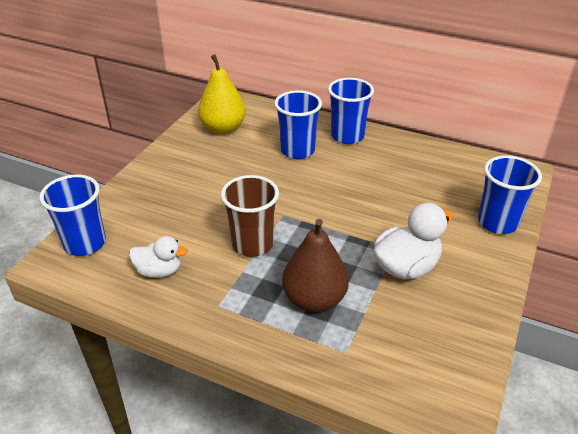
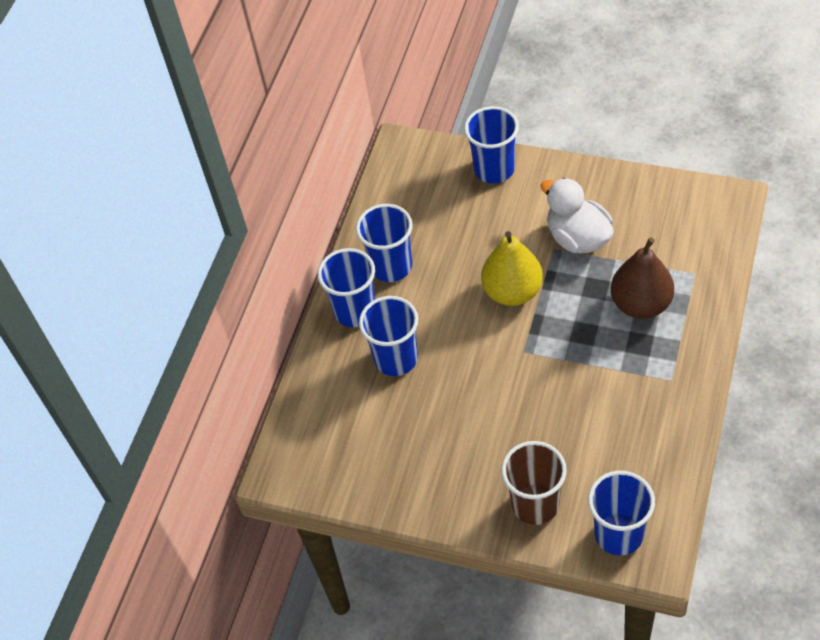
camera: 90 degrees left, 15 degrees up
white duck [129,236,188,278] -> none
yellow pear [198,54,246,134] -> yellow pear moved to [481,231,543,306]
brown cup [221,175,279,257] -> brown cup moved to [501,441,567,525]
none -> blue cup [356,204,413,282]

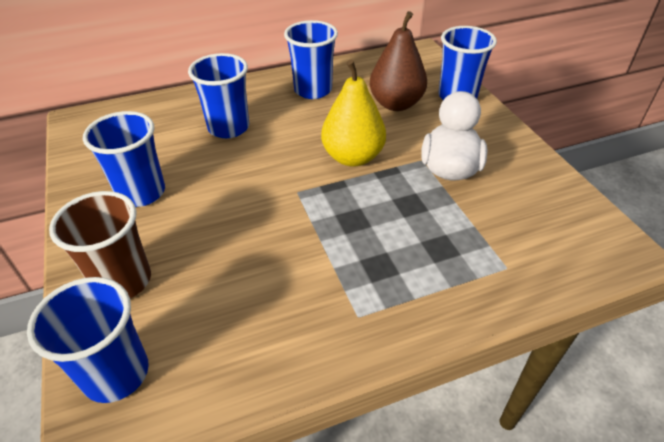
camera: 45 degrees right, 10 degrees down
blue cup [318,248,375,327] -> blue cup moved to [83,111,165,207]
brown pear [611,238,674,319] -> brown pear moved to [370,11,427,111]

